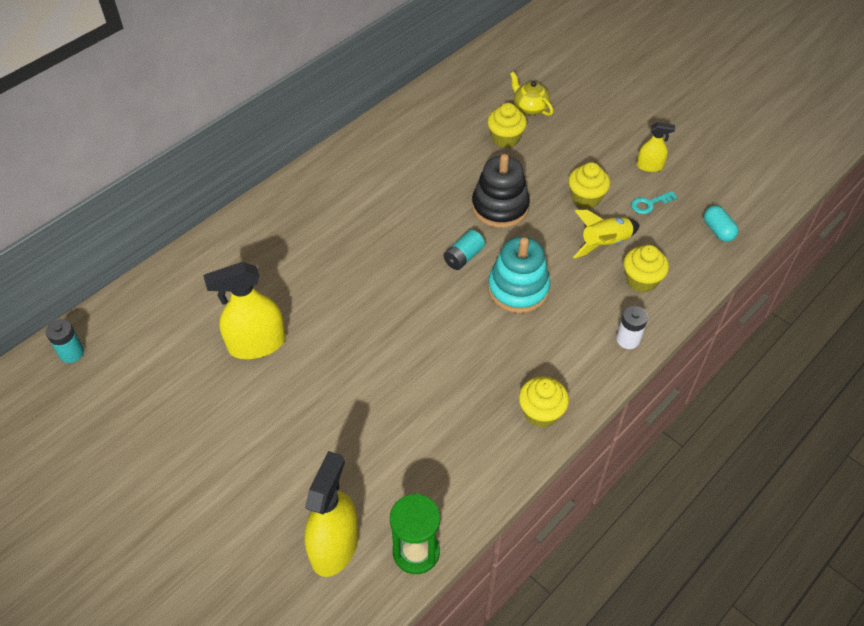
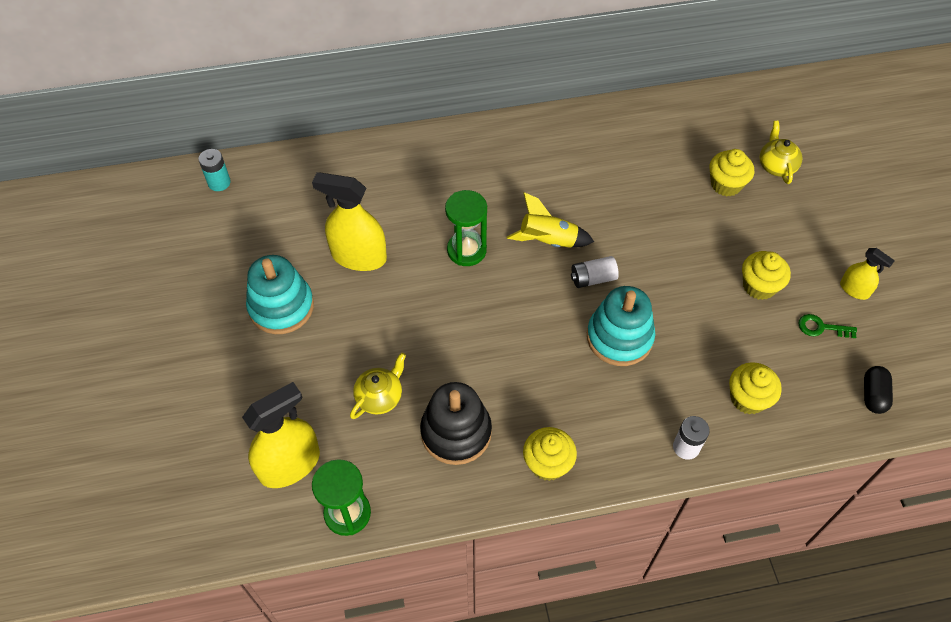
camera: 35 degrees right, 5 degrees up
turquoise battery [444,230,485,270] -> white battery [571,256,619,288]
black stacking toy [472,154,530,228] -> black stacking toy moved to [420,382,492,465]
yellow rocket [573,210,640,259] -> yellow rocket moved to [507,192,594,248]
turquoise key [631,191,677,214] -> green key [798,314,857,338]
turquoise capsule [704,206,739,242] -> black capsule [864,366,893,414]
none -> turquoise stacking toy [246,255,314,334]
none -> yellow teapot [350,352,406,419]
none -> green hourglass [445,190,487,266]

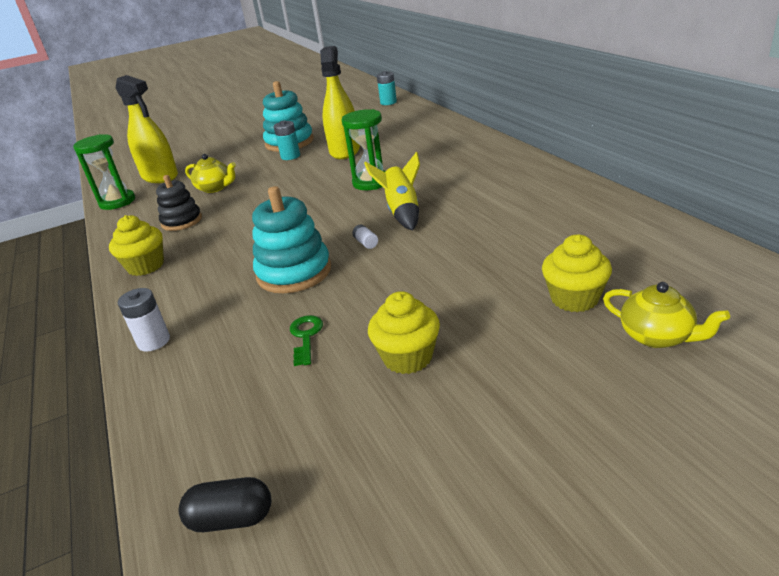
camera: 80 degrees right, 25 degrees down
black stacking toy [420,382,492,465] -> black stacking toy [156,175,202,231], size x0.65
white battery [571,256,619,288] -> white battery [352,225,378,249], size x0.58
yellow cupcake [729,362,782,415] -> none
yellow teapot [759,121,802,184] -> yellow teapot turned 60 degrees clockwise [603,282,730,348]
green key [798,314,857,338] -> green key moved to [290,315,323,366]
yellow spray bottle [840,248,895,300] -> none
none -> turquoise battery [274,120,300,160]

